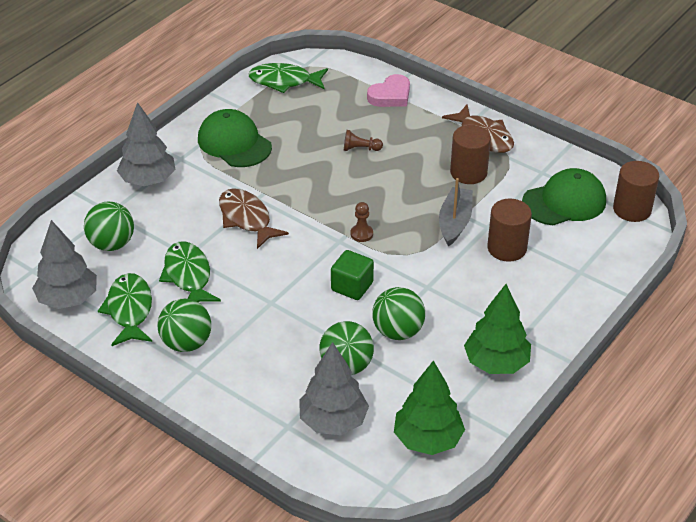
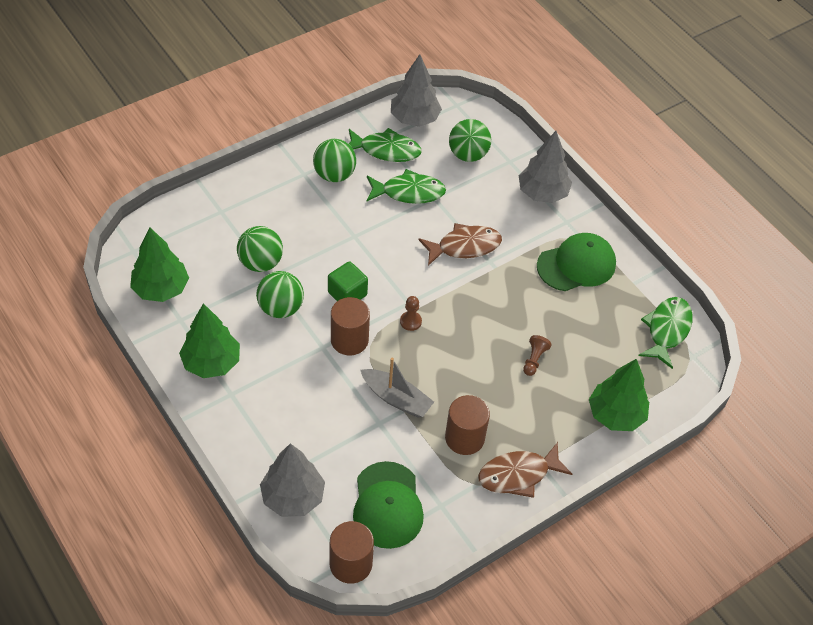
camera: 105 degrees right, 10 degrees up
grey tree [299,342,369,435] -> grey tree moved to [260,443,325,517]
pink heart [367,74,410,107] -> green tree [589,359,649,431]
brown cylinder [487,199,532,262] -> brown cylinder moved to [331,297,370,355]

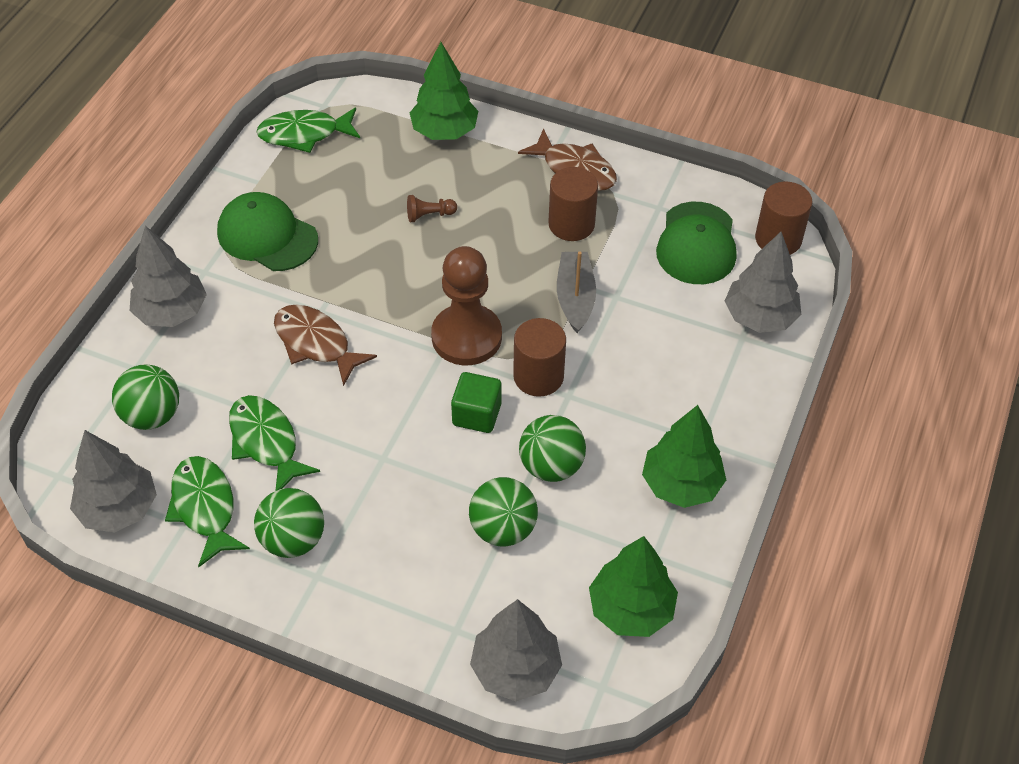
camera: 120 degrees left, 0 degrees up
green cap [353,461,424,549] -> green cap turned 135 degrees clockwise [656,202,736,284]
brown pawn [400,296,422,331] -> brown pawn [431,246,502,365], size x2.44
none -> grey tree [470,599,562,701]

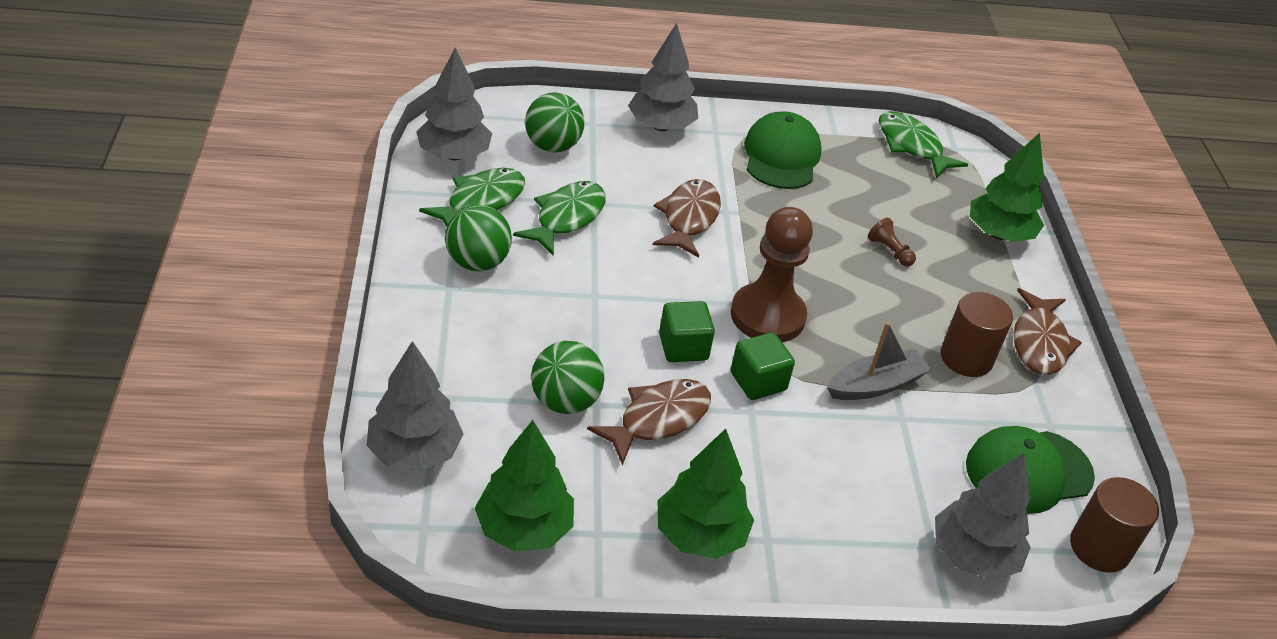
camera: 60 degrees right, 10 degrees down
brown cylinder [513,318,566,397] -> green cube [731,332,795,400]
green ball [519,415,586,482] -> brown fish [587,379,711,465]

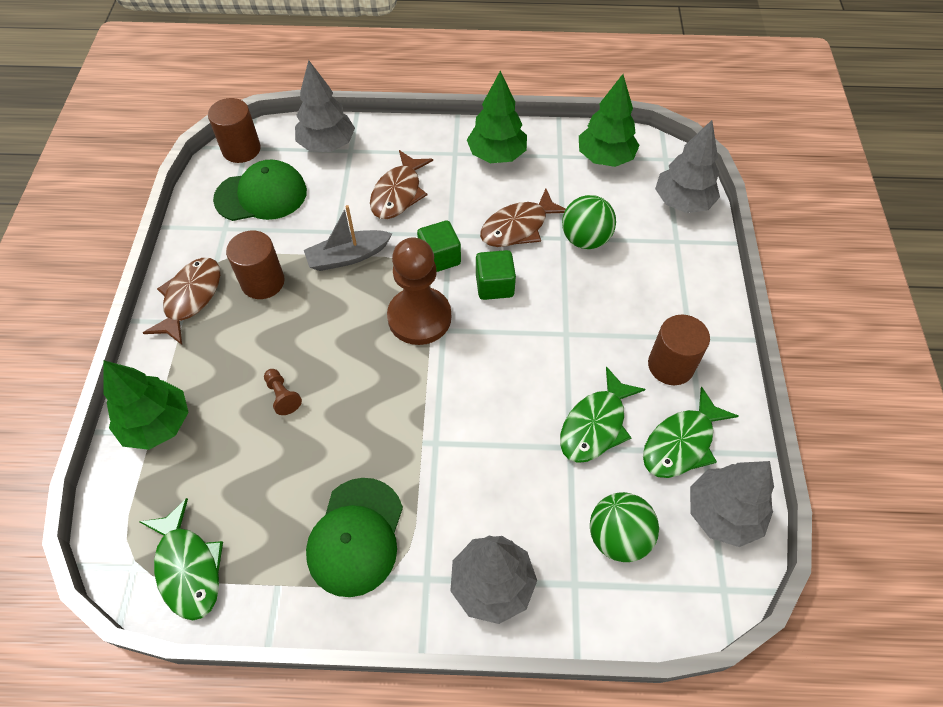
camera: 170 degrees left, 15 degrees up
green ball [445,205,512,271] -> brown cylinder [648,314,710,385]
brown fish [653,179,721,258] -> brown fish moved to [370,150,433,219]

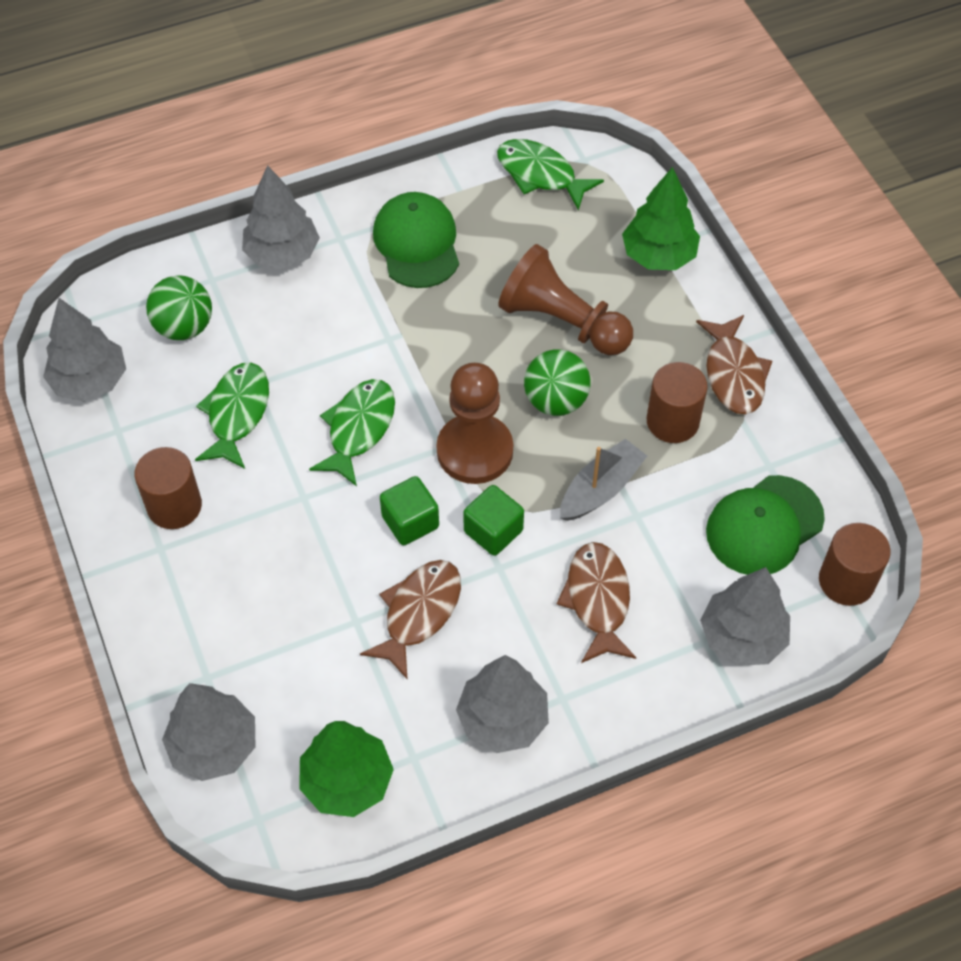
camera: 155 degrees right, 0 degrees up
brown pawn [264,369,302,415] -> brown pawn [498,244,633,355], size x2.44
green tree [467,71,527,163] -> grey tree [456,655,549,753]
green ball [562,195,616,249] -> green ball moved to [524,349,591,416]
green fish [643,387,738,478] -> green fish moved to [309,379,395,486]

